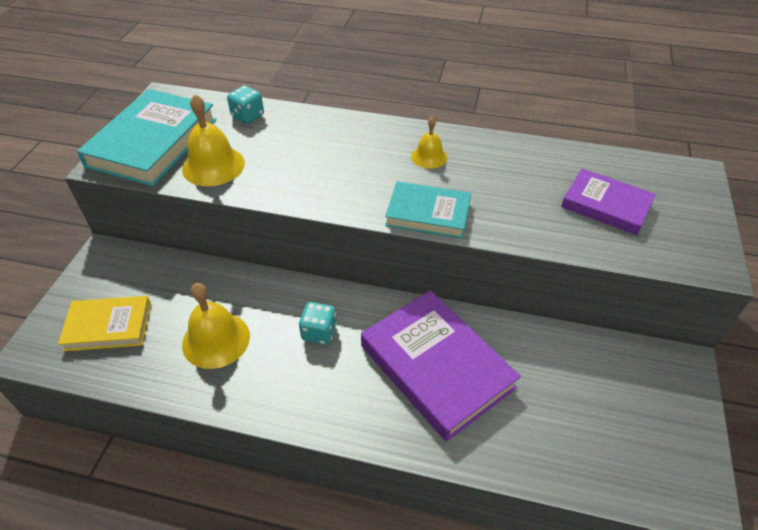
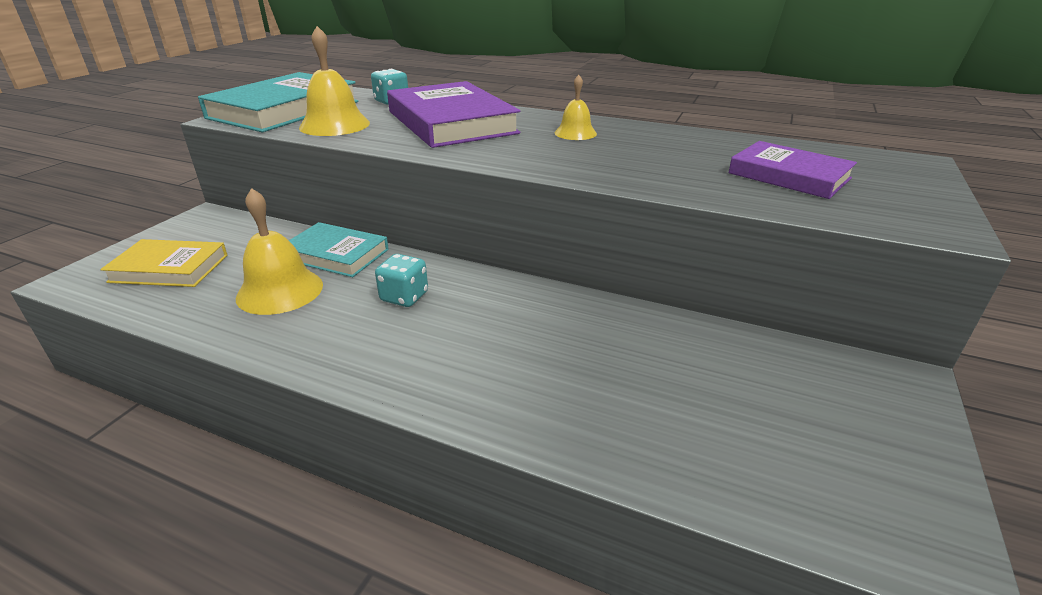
camera: 10 degrees right, 15 degrees down
purple book [361,290,521,442] -> purple book moved to [387,81,520,148]
turquoise book [385,181,471,239] -> turquoise book moved to [289,222,389,277]

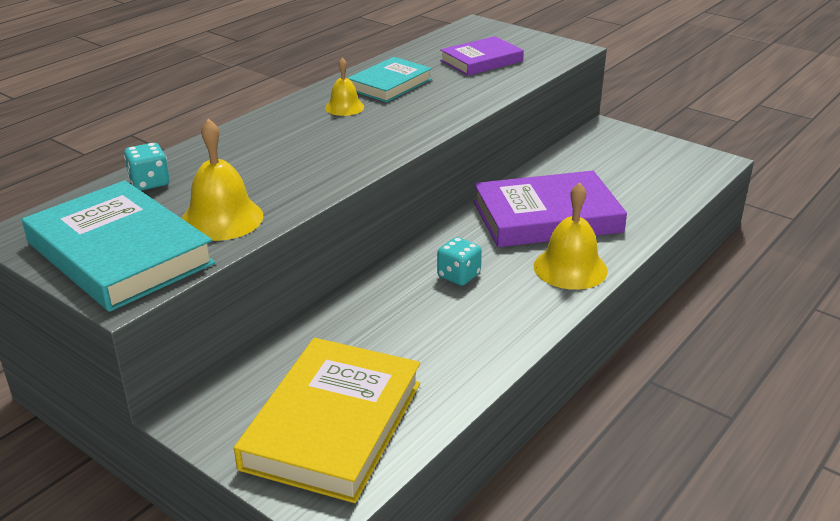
camera: 75 degrees left, 0 degrees up
yellow book [100,239,228,287] -> yellow book [234,338,420,503], size x1.66
yellow bell [235,188,323,315] -> yellow bell moved to [534,182,608,290]
turquoise book [289,222,389,277] -> turquoise book moved to [348,57,432,102]
purple book [387,81,520,148] -> purple book moved to [474,171,627,247]

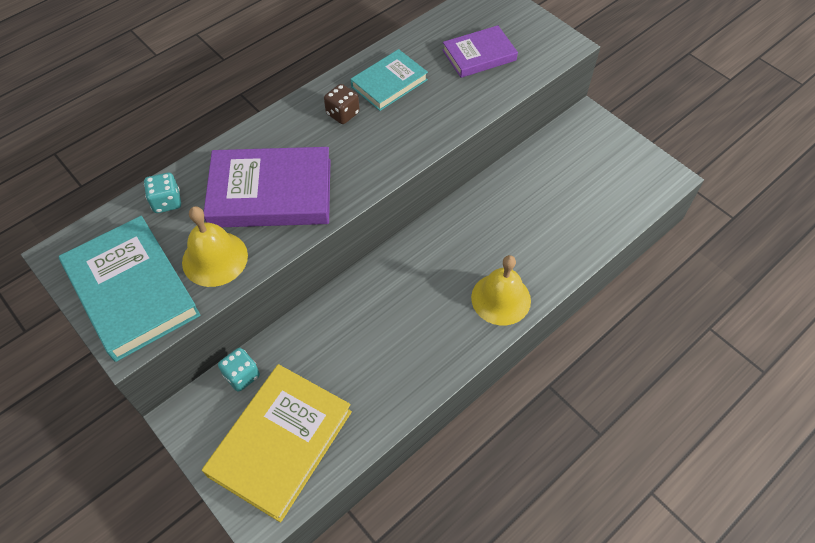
camera: 10 degrees right, 25 degrees up
yellow bell [325,58,364,116] -> brown dice [324,84,360,124]
turquoise dice [437,237,482,286] -> turquoise dice moved to [218,348,260,392]
purple book [474,171,627,247] -> purple book moved to [204,147,331,227]

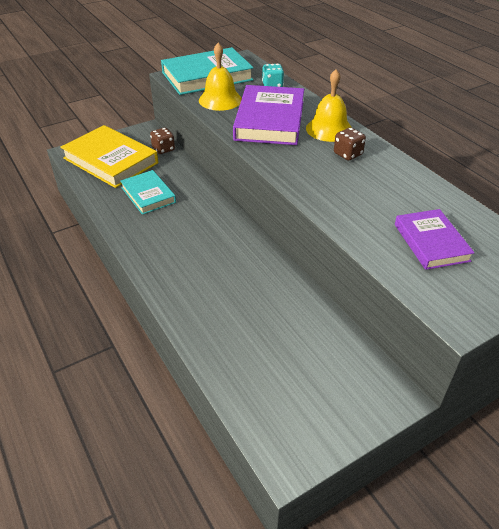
camera: 100 degrees right, 15 degrees down
turquoise dice [218,348,260,392] -> brown dice [150,128,175,154]
turquoise book [350,49,428,111] -> turquoise book moved to [120,170,176,215]
yellow bell [471,255,531,325] -> yellow bell moved to [306,69,352,142]

